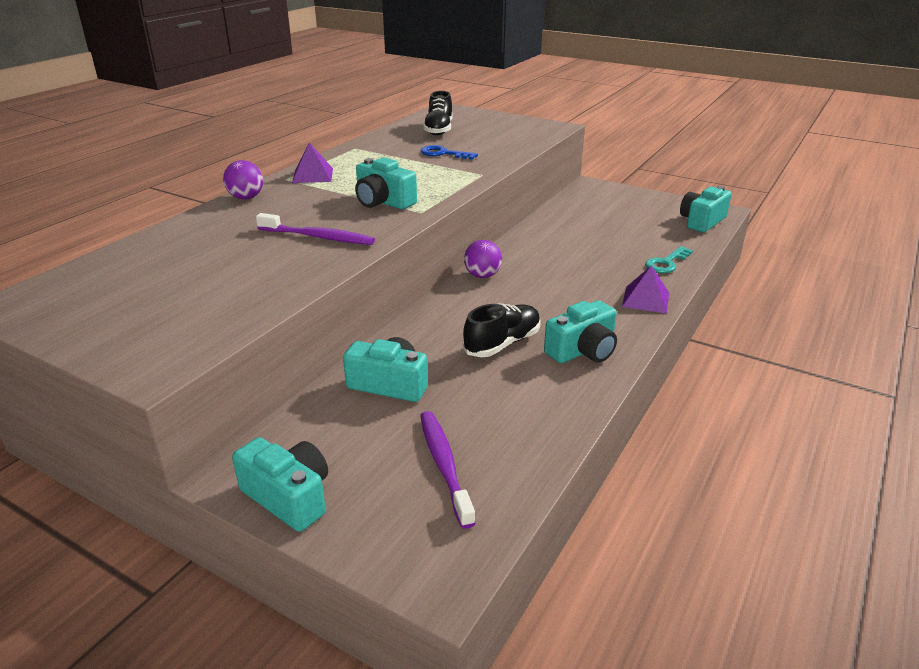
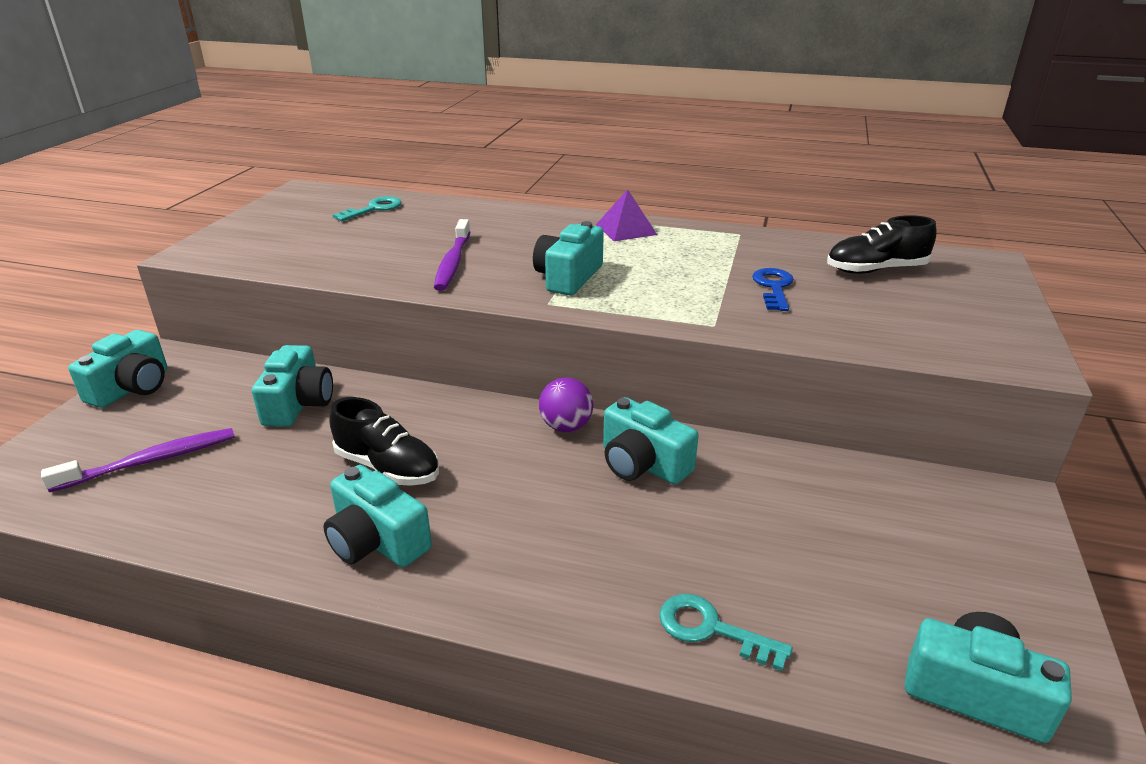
camera: 75 degrees right, 0 degrees up
purple ball [223,160,263,199] -> none
purple pyramid [622,265,669,313] -> none
none -> turquoise key [332,196,402,221]
none -> turquoise camera [603,397,698,485]

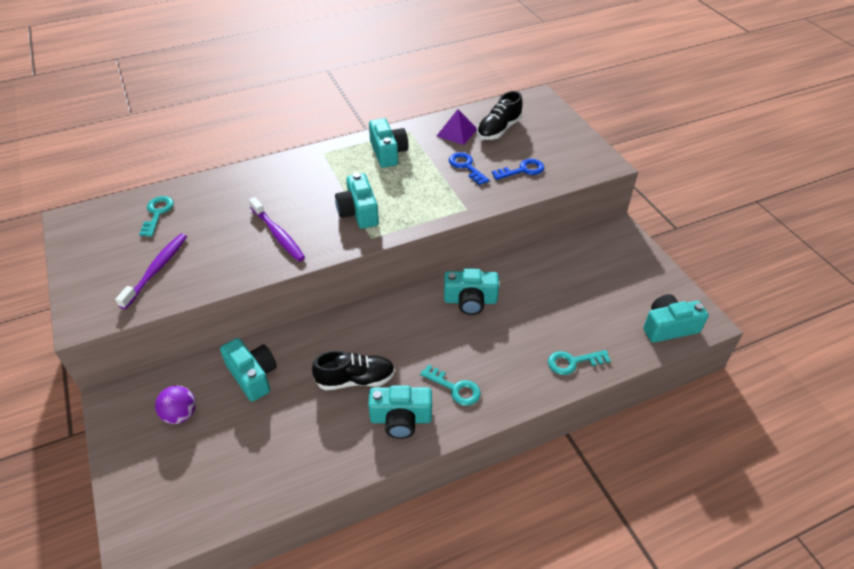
camera: 40 degrees left, 15 degrees up
purple toothbrush [41,428,235,492] -> purple toothbrush moved to [115,234,187,309]
turquoise camera [68,330,167,408] -> turquoise camera moved to [369,118,409,168]
purple ball [539,378,593,432] -> purple ball moved to [155,385,196,424]
purple pyramid [596,189,657,241] -> purple pyramid moved to [437,109,477,145]
none -> turquoise key [420,364,481,406]
none -> blue key [492,159,544,180]

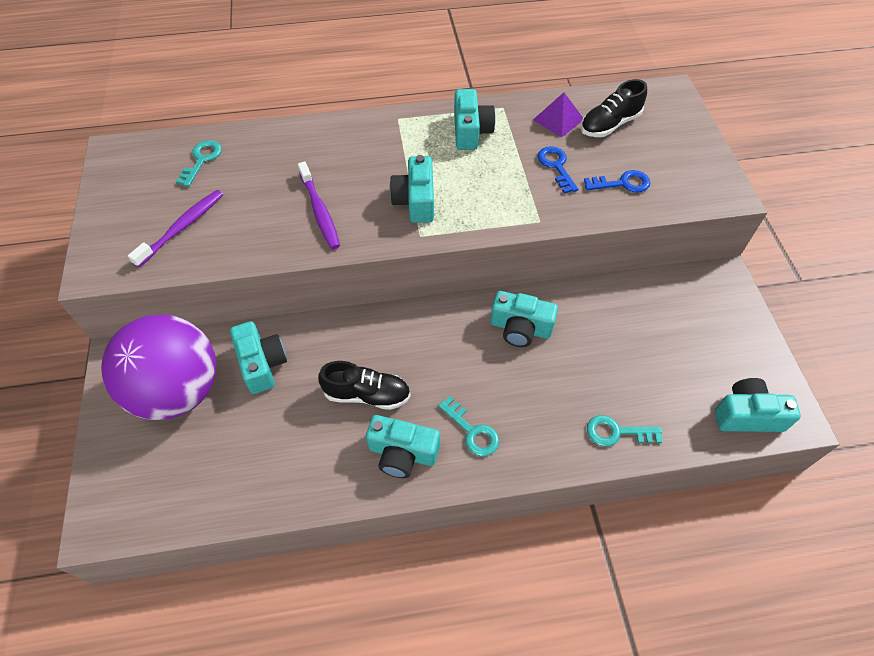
camera: 15 degrees right, 10 degrees up
purple ball [155,385,196,424] -> purple ball [101,314,216,420], size x2.48

